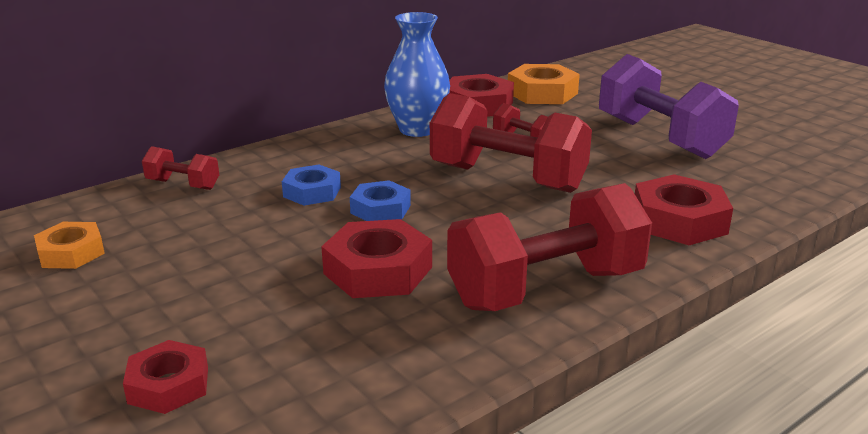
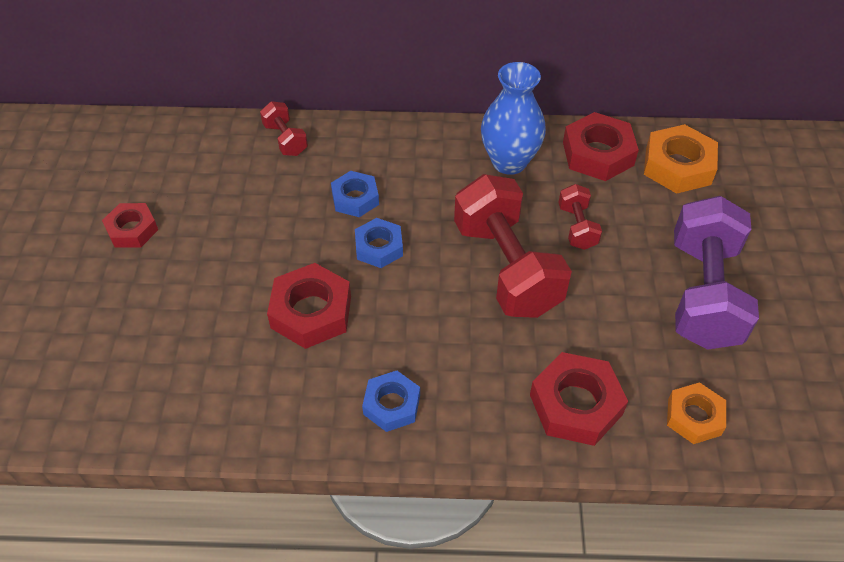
camera: 40 degrees right, 25 degrees up
orange nut [34,222,105,269] -> orange nut moved to [667,382,726,444]
red nut [123,340,208,414] -> red nut moved to [102,203,158,248]
red dumbbell [447,183,652,311] -> blue nut [362,371,420,432]

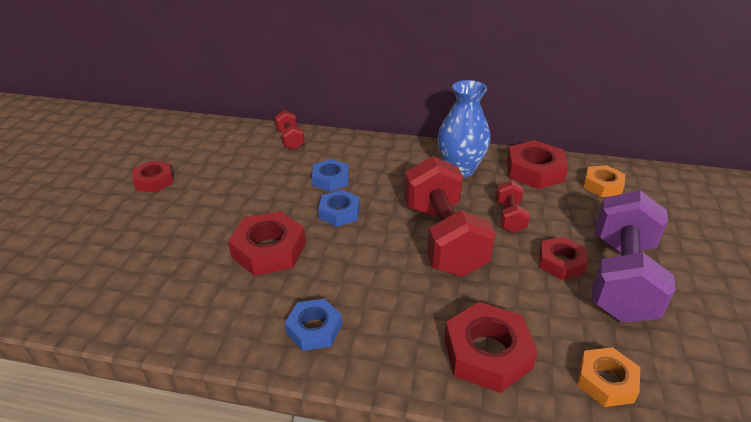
camera: 10 degrees right, 15 degrees down
orange nut [644,124,718,194] -> orange nut [583,165,626,197], size x0.64
none -> red nut [539,236,588,280]

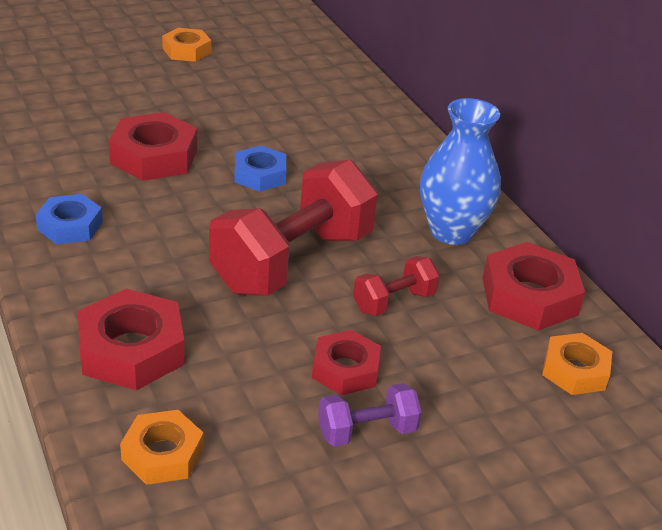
camera: 50 degrees right, 0 degrees up
red nut [132,161,173,192] -> orange nut [162,28,211,62]
red dumbbell [275,110,305,150] -> none
blue nut [312,159,349,192] -> none
purple dumbbell [591,190,676,323] -> purple dumbbell [318,383,422,447], size x0.47

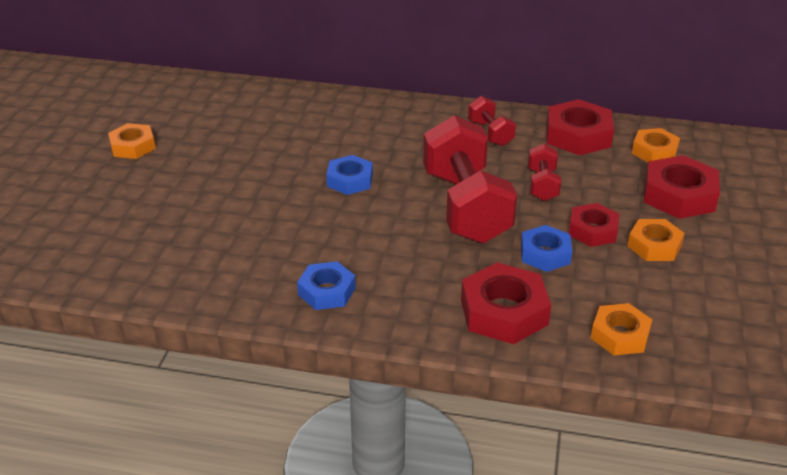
camera: 50 degrees left, 0 degrees up
red nut [108,112,197,181] -> red nut moved to [644,155,720,219]
purple dumbbell [318,383,422,447] -> orange nut [628,219,685,261]
blue vase [420,98,501,245] -> red dumbbell [468,96,516,146]
none -> blue nut [521,225,572,272]

